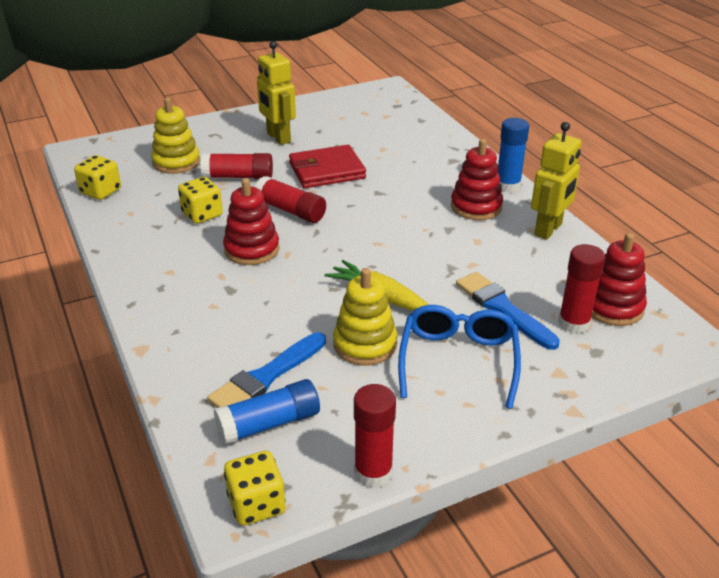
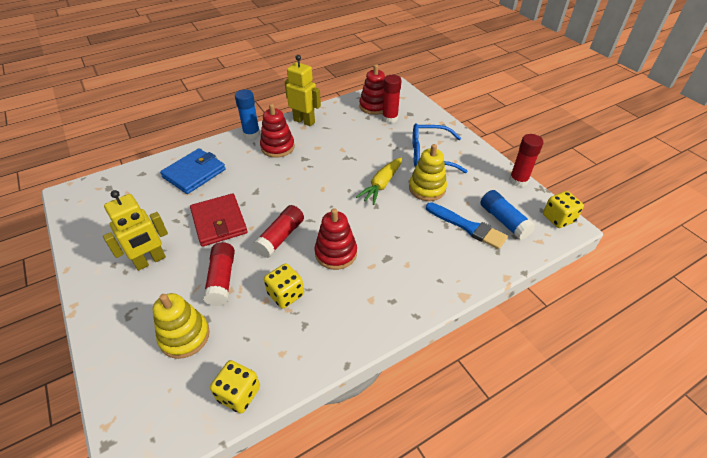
camera: 95 degrees left, 10 degrees up
blue brush [456,272,560,350] -> none
none -> blue wallet [160,148,226,194]

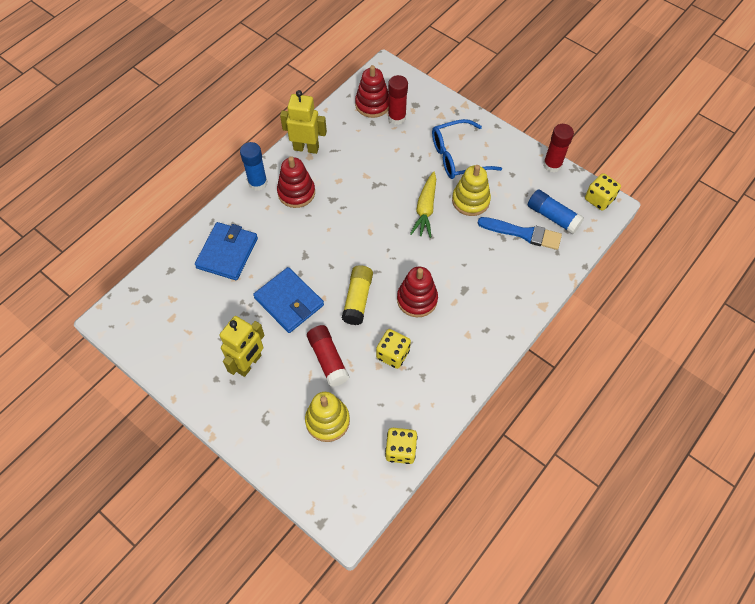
camera: 20 degrees left, 15 degrees up
red wallet [190,193,247,247] -> blue wallet [253,267,324,333]
red glue stick [253,205,304,258] -> yellow glue stick [342,265,373,325]

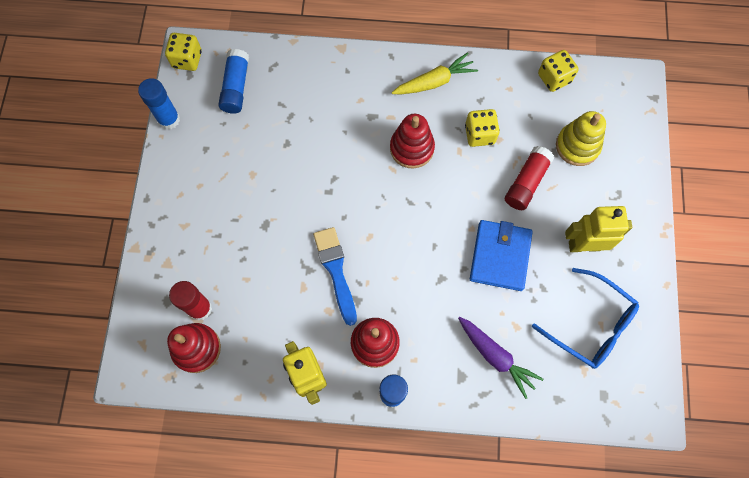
camera: 125 degrees left, 10 degrees up
blue wallet [195,222,258,280] -> purple carrot [458,317,543,399]
yellow glue stick [342,265,373,325] -> none
yellow carrot [410,172,436,238] -> yellow carrot moved to [392,52,478,94]
blue glasses [432,119,502,179] -> blue glasses moved to [532,268,639,369]
yellow stacking toy [452,165,491,216] -> none
blue brush [478,217,562,250] -> blue brush moved to [313,227,357,326]
red glue stick [543,124,574,173] -> blue glue stick [138,78,180,130]

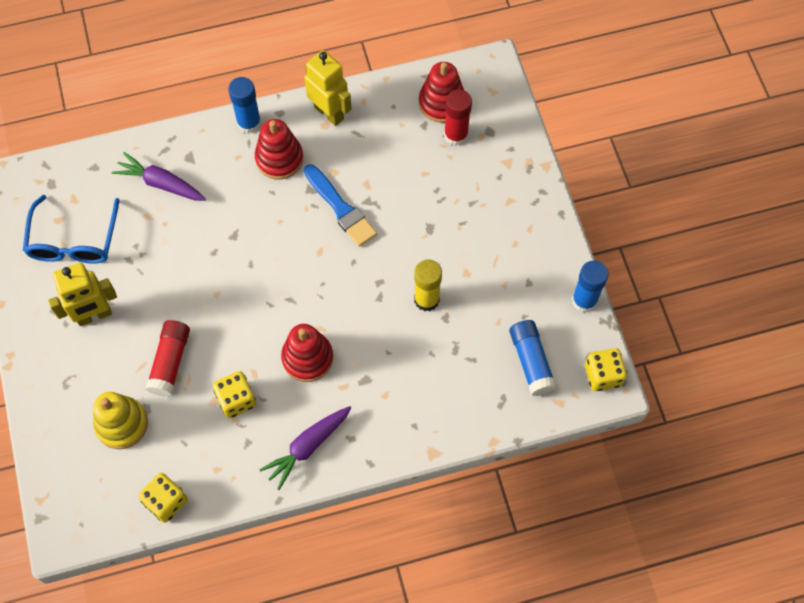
camera: 160 degrees right, 5 degrees down
yellow carrot [392,52,478,94] -> purple carrot [259,406,351,490]
blue wallet [470,220,533,291] -> none
blue glasses [532,268,639,369] -> blue glasses turned 105 degrees counterclockwise [23,195,119,264]
none -> yellow glue stick [414,259,442,311]

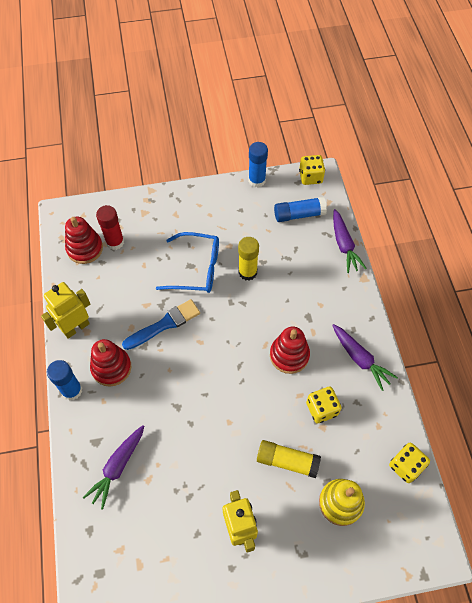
camera: 85 degrees left, 5 degrees down
blue glasses [23,195,119,264] -> blue glasses moved to [156,232,219,293]
red glue stick [145,320,190,397] -> yellow glue stick [257,440,321,478]
none -> purple carrot [333,209,367,273]

